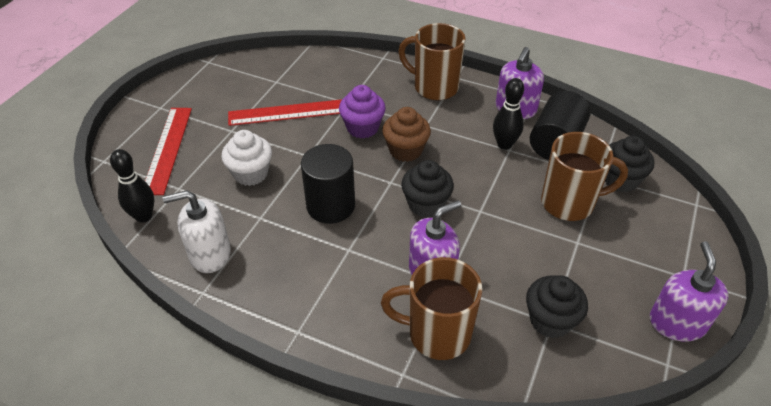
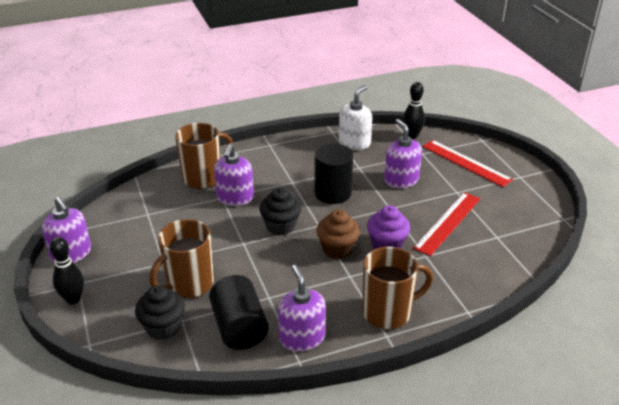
camera: 135 degrees right, 10 degrees down
white cupcake [221,130,272,186] -> purple soap dispenser [384,119,422,188]
black bowling pin [493,78,524,150] -> black bowling pin moved to [50,237,84,304]
black cupcake [526,275,588,338] -> none

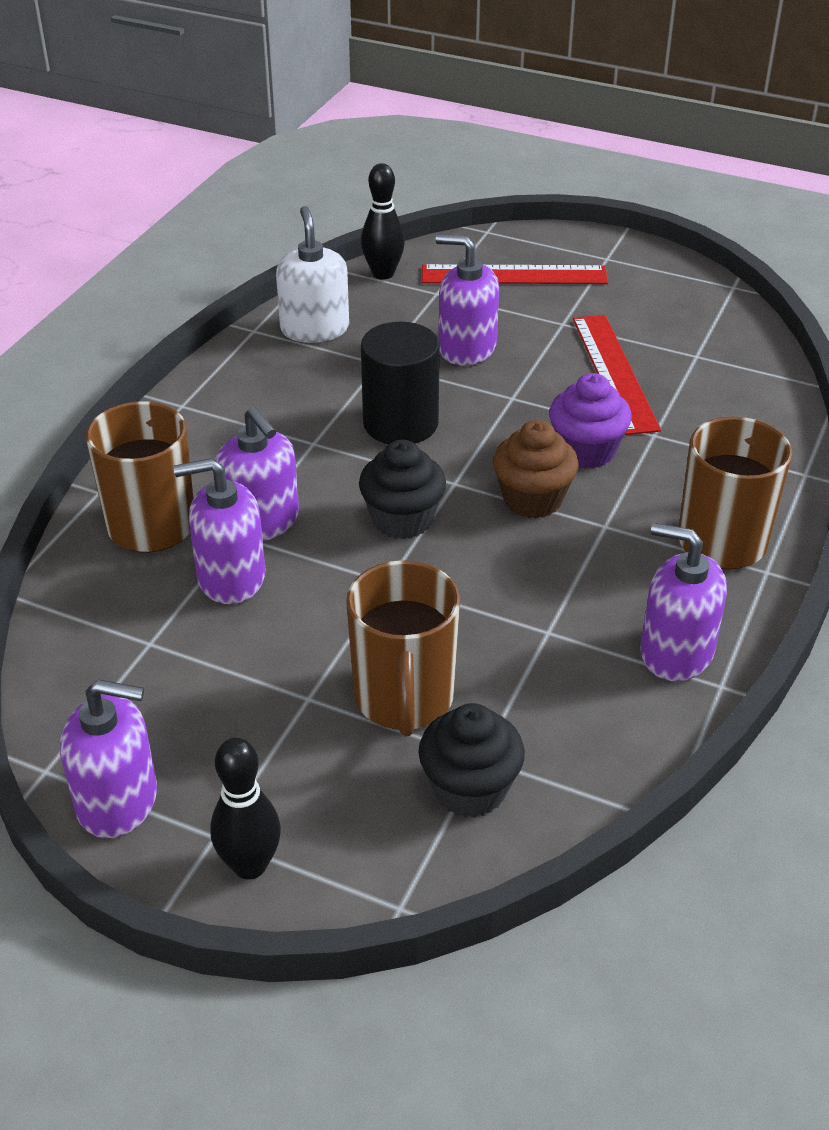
camera: 45 degrees left, 5 degrees up
black cylinder [209,275,269,350] -> none
none -> purple soap dispenser [174,458,265,604]

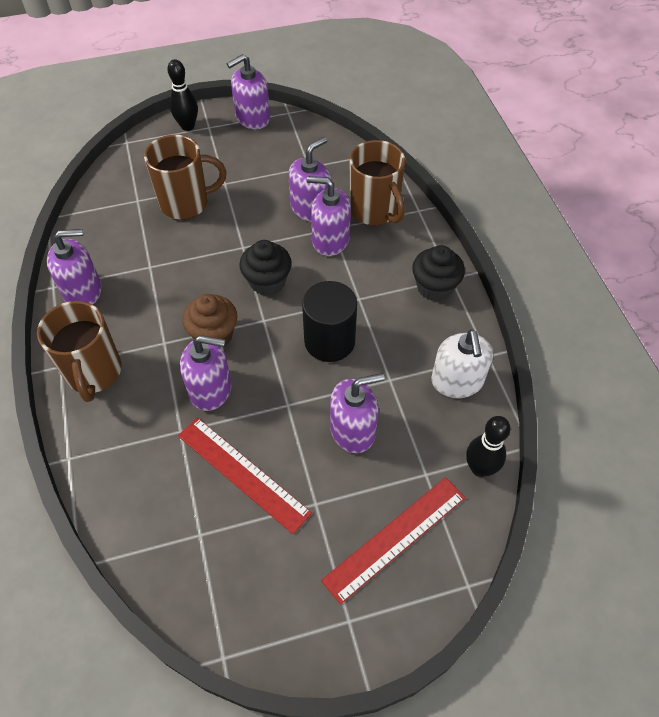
camera: 140 degrees right, 15 degrees up
white soap dispenser [276,206,349,343] -> white soap dispenser turned 45 degrees clockwise [431,329,493,398]
brown mug [346,560,460,736] -> brown mug turned 120 degrees clockwise [144,135,226,220]
black cupcake [418,703,525,818] -> black cupcake moved to [412,245,465,301]
purple cupcake [549,373,632,469] -> purple soap dispenser [180,335,232,411]

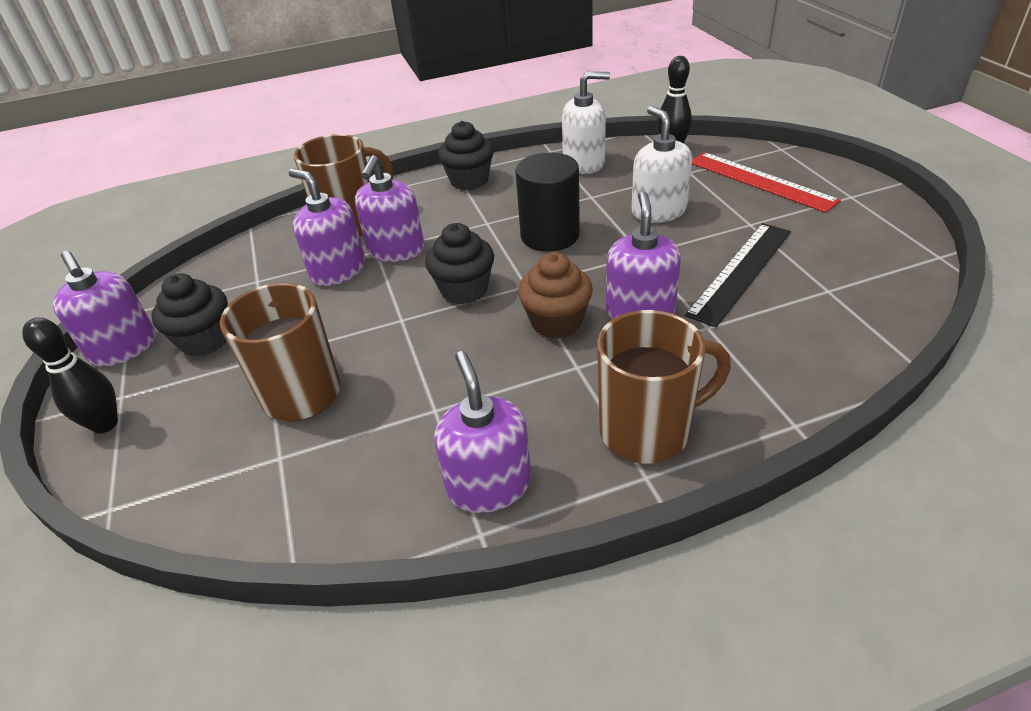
camera: 90 degrees left, 15 degrees down
red ruler [178,417,312,534] -> black ruler [685,223,791,327]
purple soap dispenser [330,373,385,453] -> white soap dispenser [631,106,692,223]
none -> black cupcake [151,273,228,357]

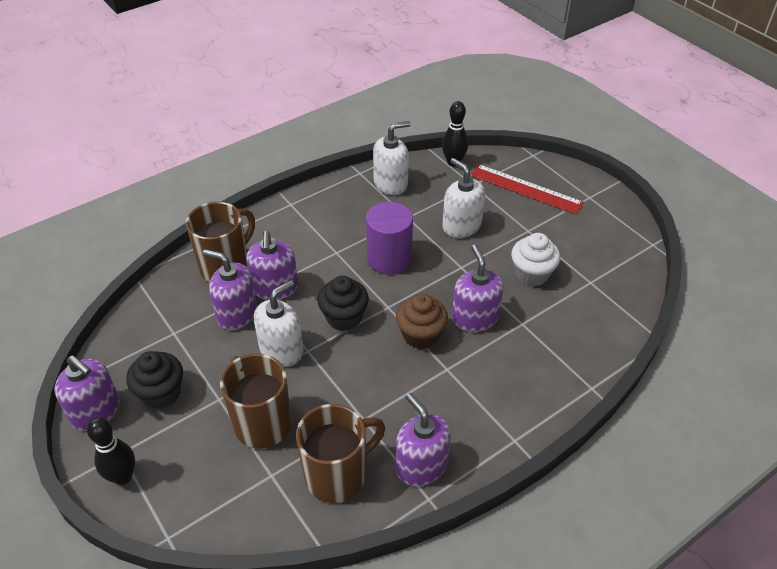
camera: 20 degrees left, 5 degrees up
black cupcake [438,121,494,190] -> none
black cylinder [516,152,580,252] -> purple cylinder [366,202,413,275]
brown mug [597,310,731,464] -> brown mug moved to [296,404,385,503]
black ruler [685,223,791,327] -> white cupcake [511,233,560,286]
none -> white soap dispenser [254,280,304,367]

